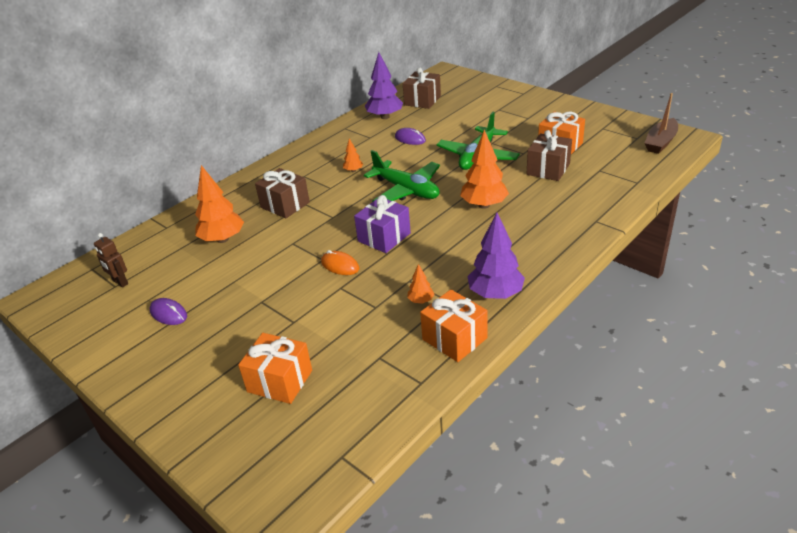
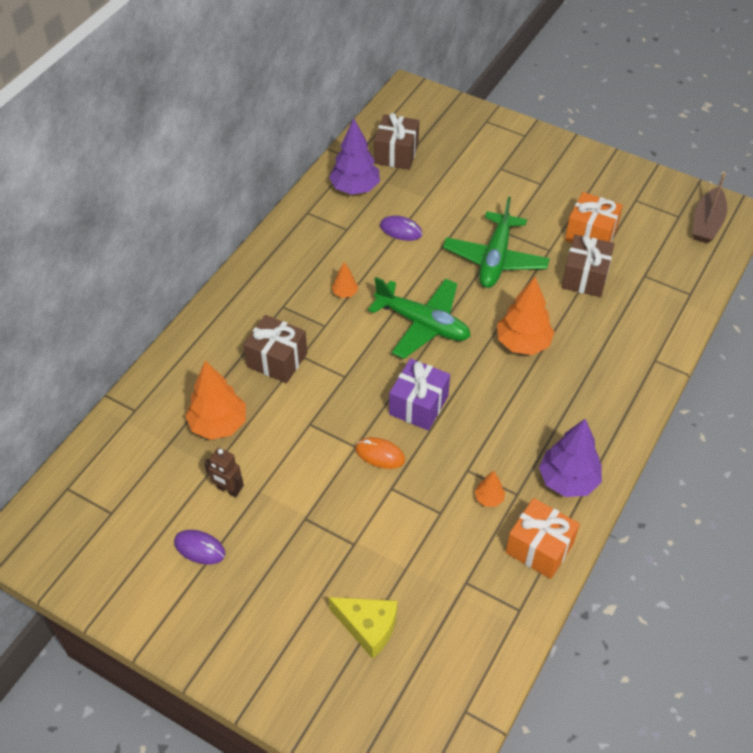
camera: 15 degrees left, 15 degrees up
brown robot [94,233,128,288] -> brown robot moved to [204,448,244,497]
orange gift [238,333,312,404] -> yellow cheese [328,597,398,659]

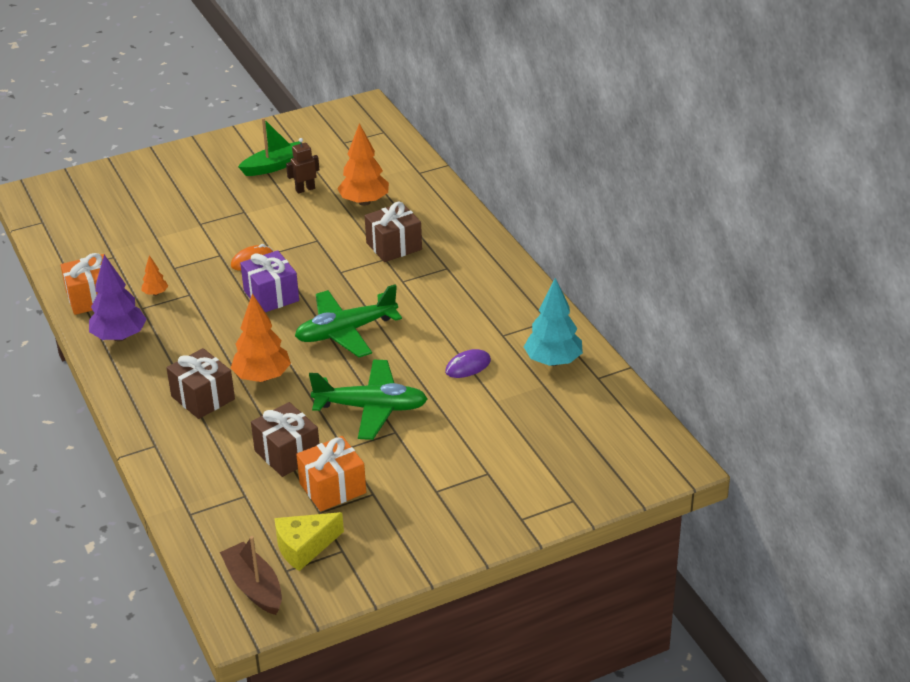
camera: 125 degrees right, 15 degrees down
purple mouse [174,530,225,564] -> green boat [238,118,300,176]
yellow cheese [328,597,398,659] -> yellow cheese moved to [274,512,344,571]
purple tree [329,118,380,195] -> turquoise tree [524,278,583,366]
orange tree [332,262,358,298] -> none
brown gift [374,113,419,170] -> brown gift moved to [166,348,235,419]
green plane [443,197,550,288] -> green plane turned 135 degrees clockwise [309,360,428,440]

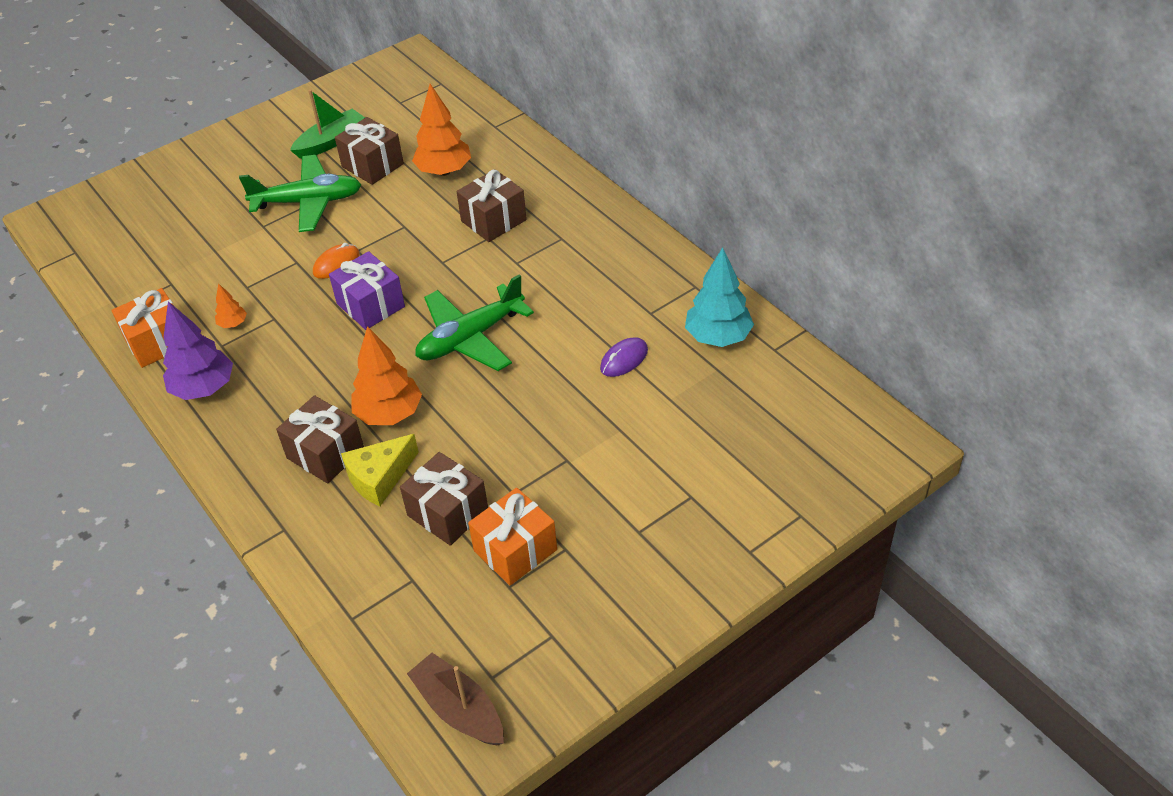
camera: 10 degrees left, 10 degrees up
yellow cheese [274,512,344,571] -> yellow cheese moved to [341,434,419,506]
brown robot [286,138,319,194] -> brown gift [335,117,404,185]
green plane [309,360,428,440] -> green plane moved to [239,155,362,232]

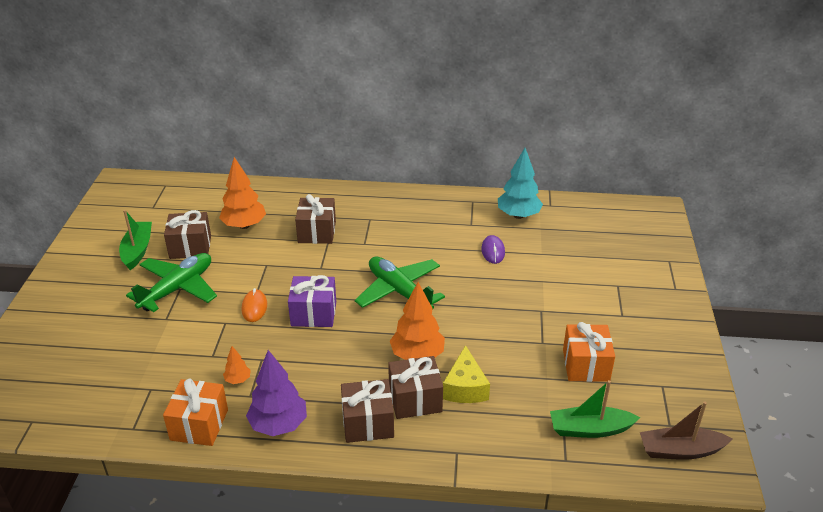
camera: 50 degrees left, 10 degrees down
brown gift [400,452,488,546] -> brown gift moved to [341,379,394,443]
green plane [415,274,534,371] -> green plane turned 135 degrees clockwise [355,257,445,310]
none -> green boat [550,380,640,438]

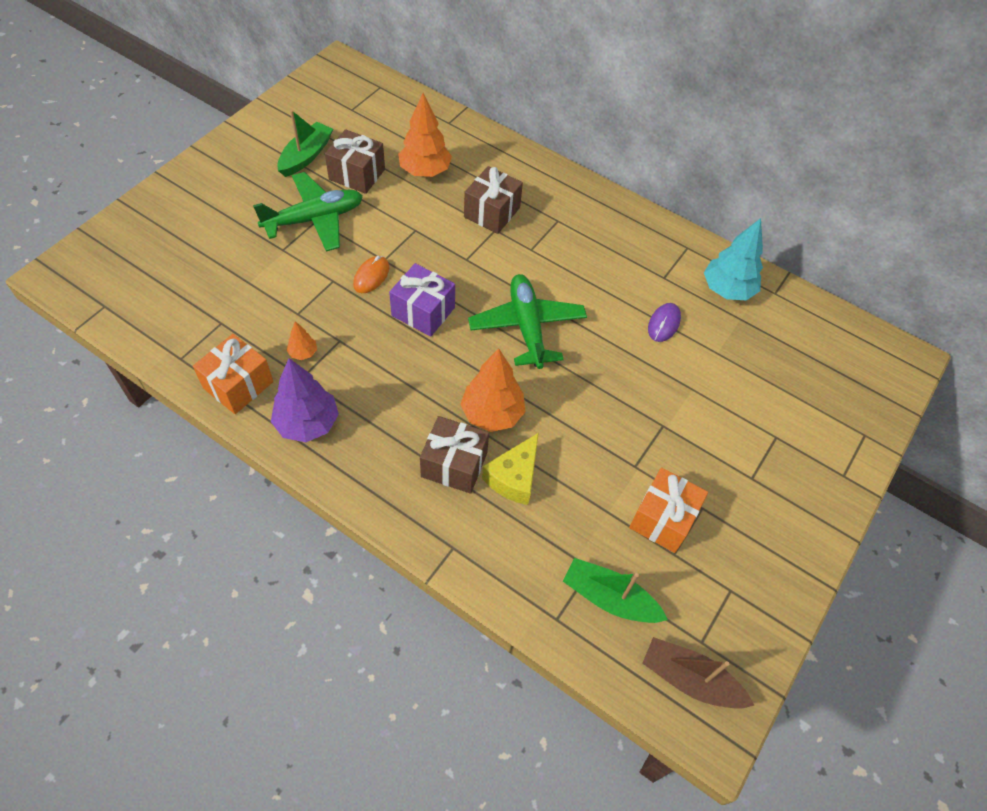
camera: 25 degrees right, 20 degrees up
brown gift [341,379,394,443] -> none

